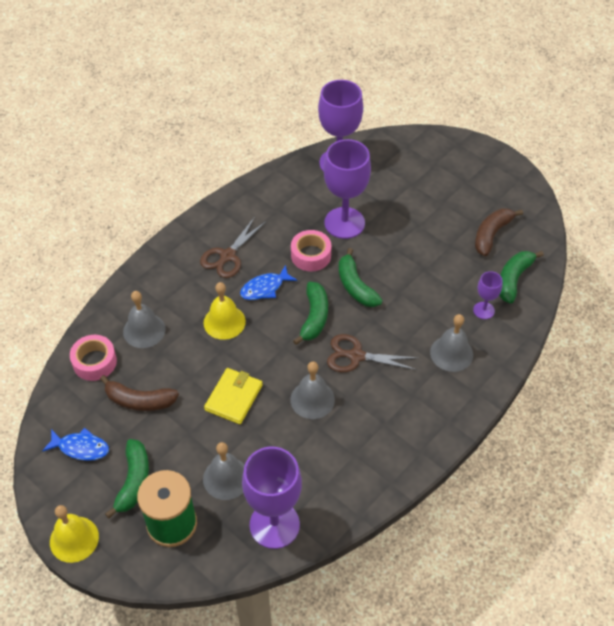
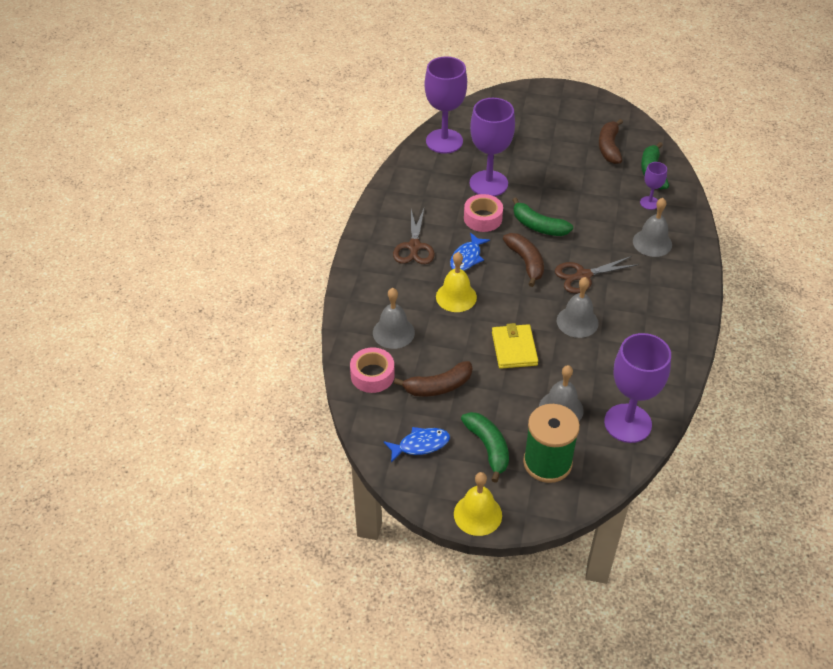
camera: 30 degrees left, 5 degrees down
green banana [293,282,328,345] -> brown banana [503,233,544,287]

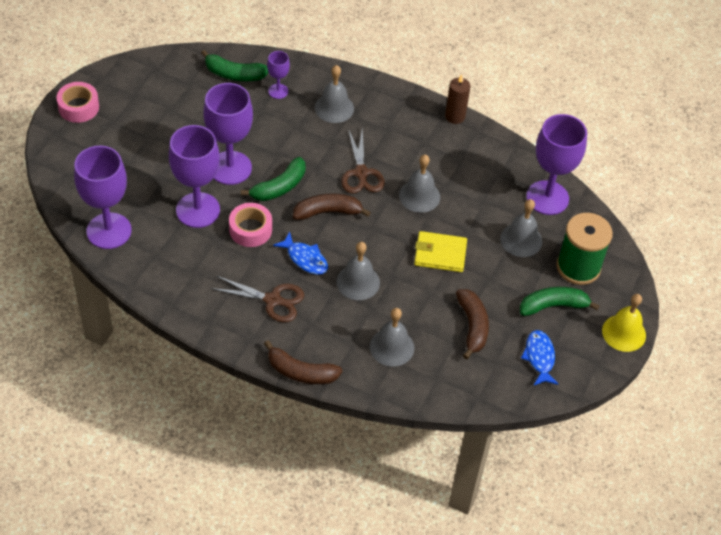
camera: 80 degrees left, 5 degrees up
pink tape [350,347,395,393] -> pink tape moved to [56,82,99,123]
yellow bell [436,252,477,312] -> grey bell [337,242,380,300]
brown banana [599,119,623,164] -> brown banana moved to [264,340,342,384]
none -> purple goblet [203,83,253,185]
none -> brown candle [445,74,470,124]

